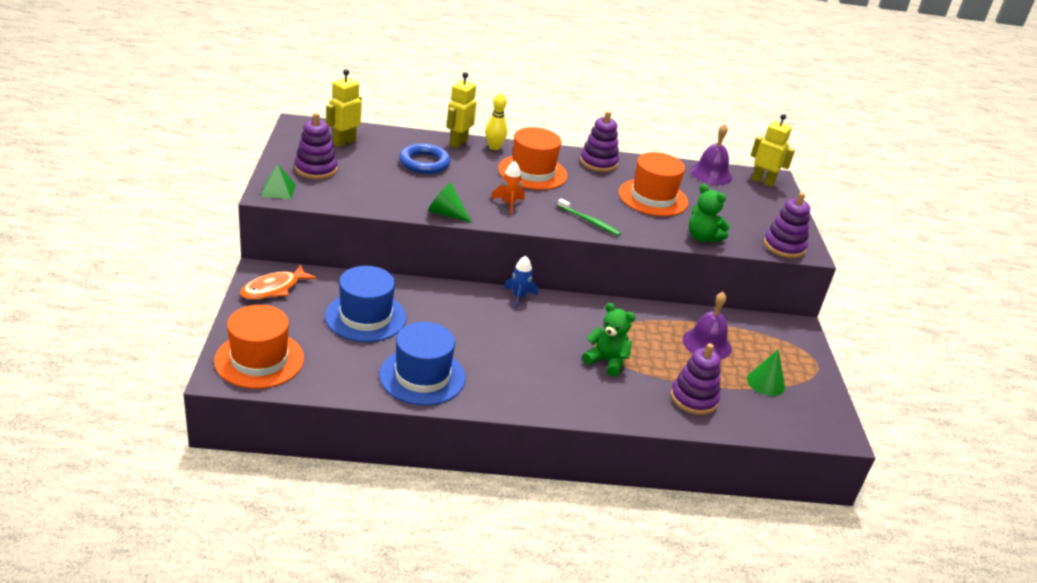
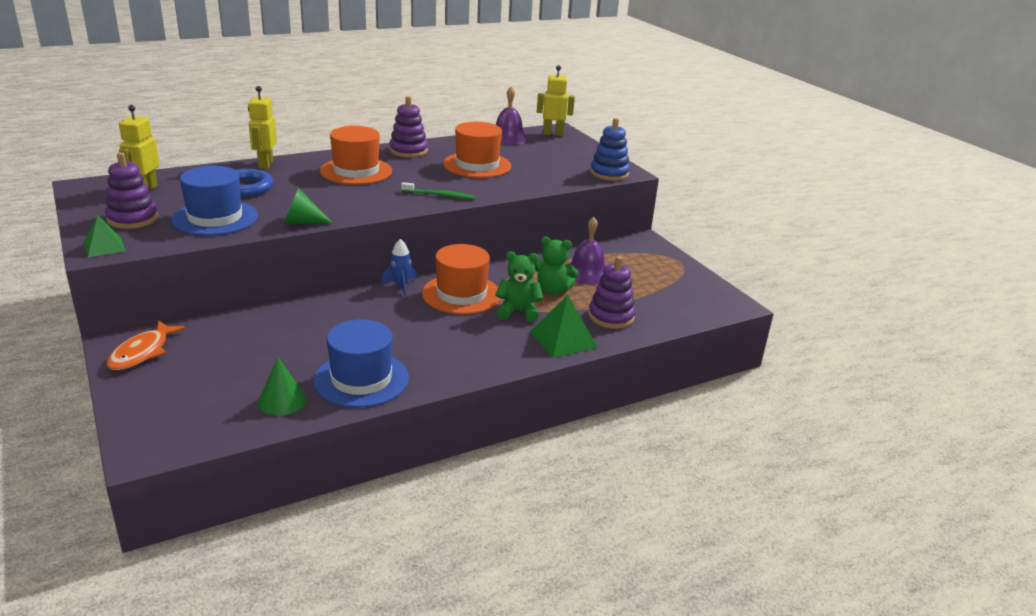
camera: 25 degrees left, 5 degrees down
orange hat [214,305,304,389] -> orange hat moved to [422,244,500,315]
blue hat [325,266,406,342] -> blue hat moved to [171,166,258,236]
yellow bowling pin [485,94,507,150] -> none
orange rocket [491,161,525,215] -> none
green teddy bear [689,184,730,243] -> green teddy bear moved to [535,237,578,295]
green cone [747,349,785,396] -> green cone moved to [258,357,306,416]
purple stacking toy [763,192,810,258] -> blue stacking toy [590,118,630,181]
none -> green pyramid [530,295,598,358]

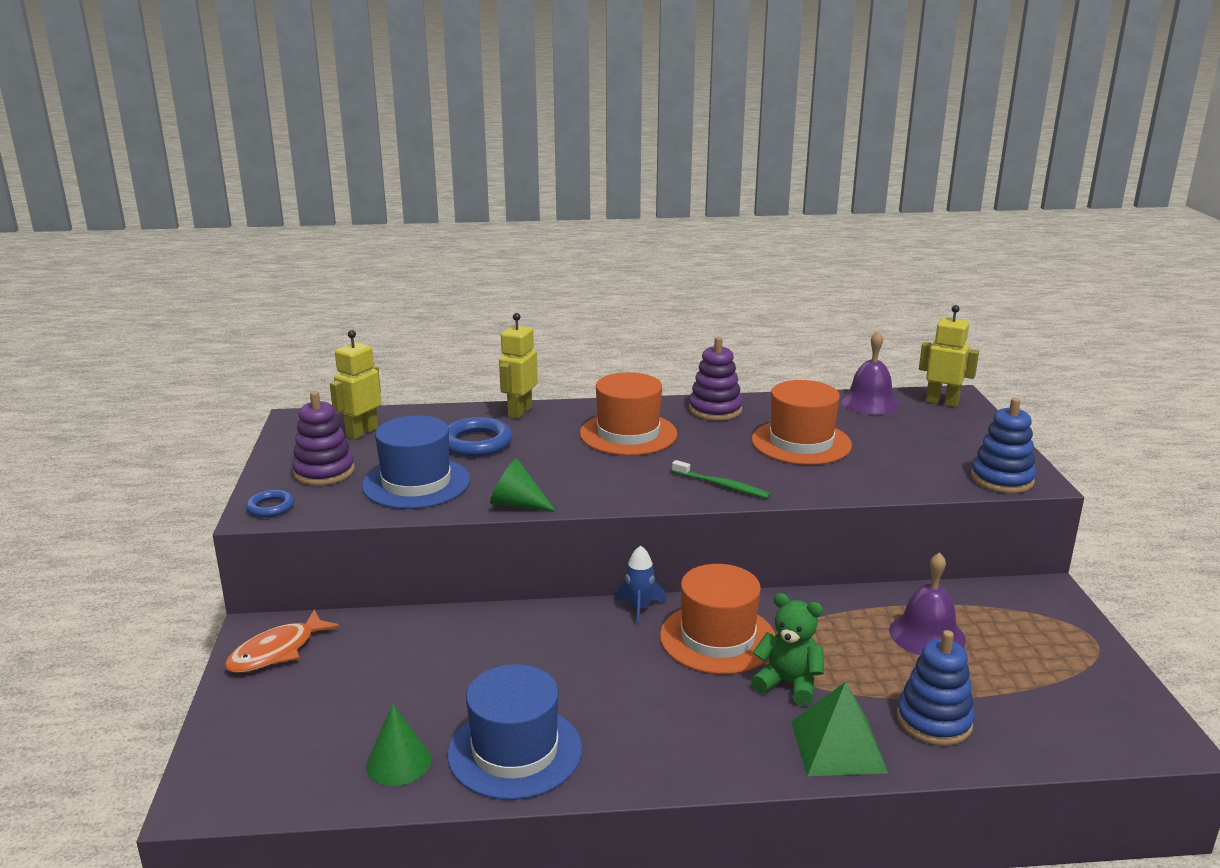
camera: 25 degrees right, 5 degrees down
green pyramid [83,215,126,258] -> blue ring [246,490,294,517]
green teddy bear [535,237,578,295] -> none
purple stacking toy [588,256,636,329] -> blue stacking toy [896,630,975,746]

